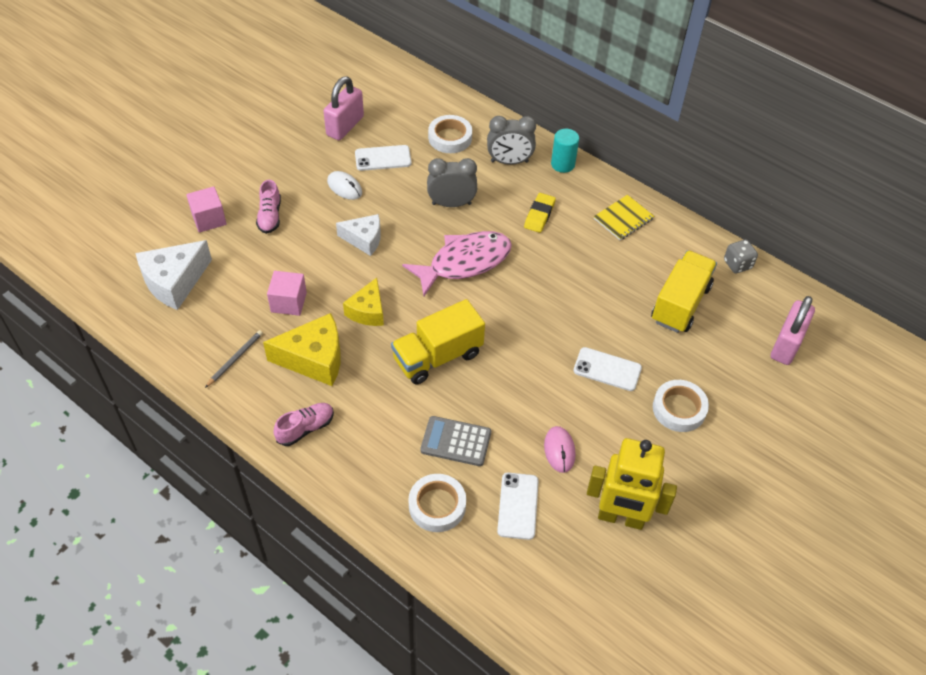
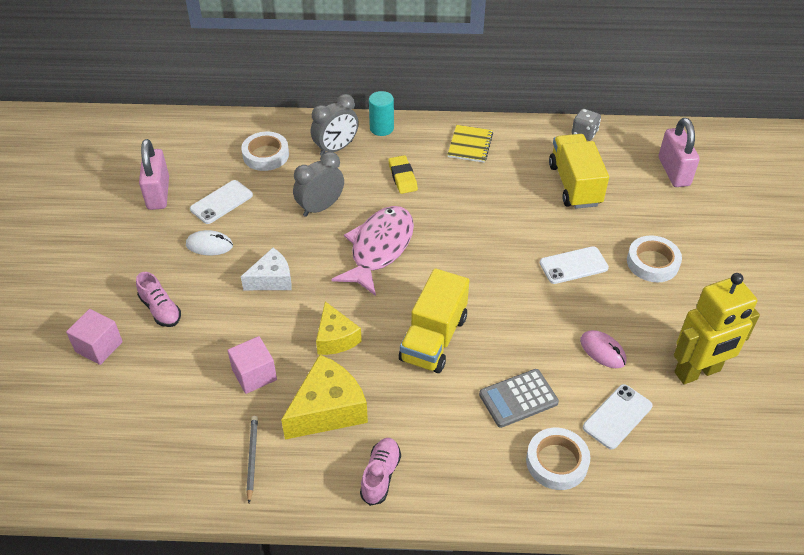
camera: 35 degrees left, 5 degrees down
white cheese [135,240,212,310] -> none
white phone [497,472,539,540] -> white phone turned 75 degrees clockwise [583,384,652,449]

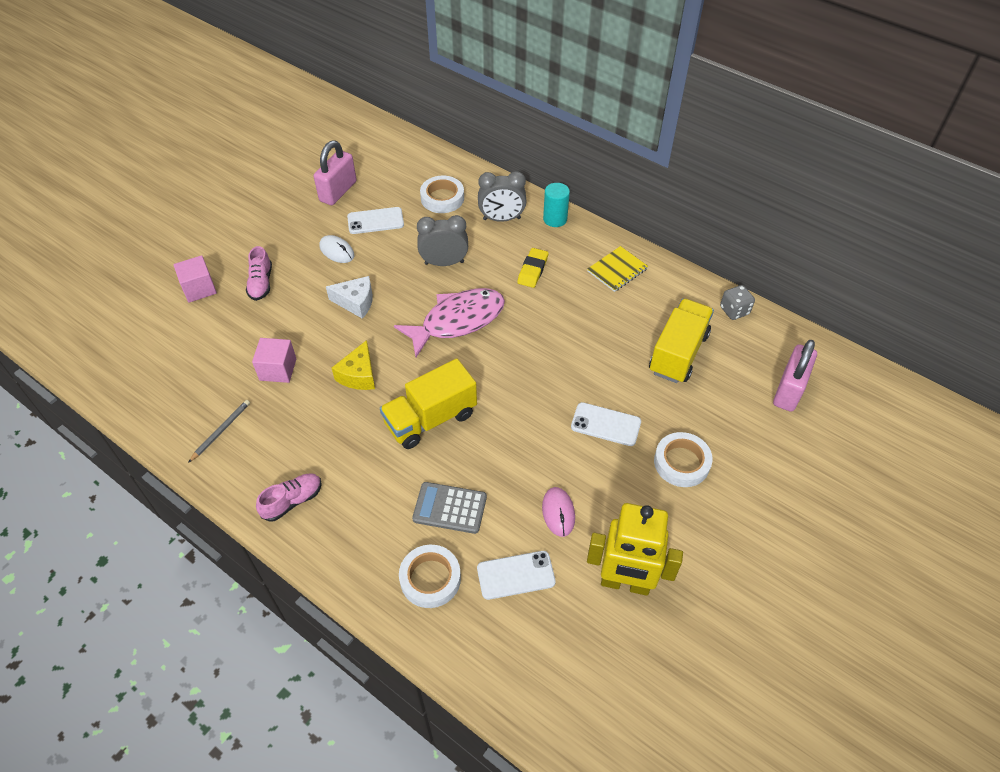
camera: 35 degrees right, 5 degrees up
yellow cheese [281,354,368,440] -> none

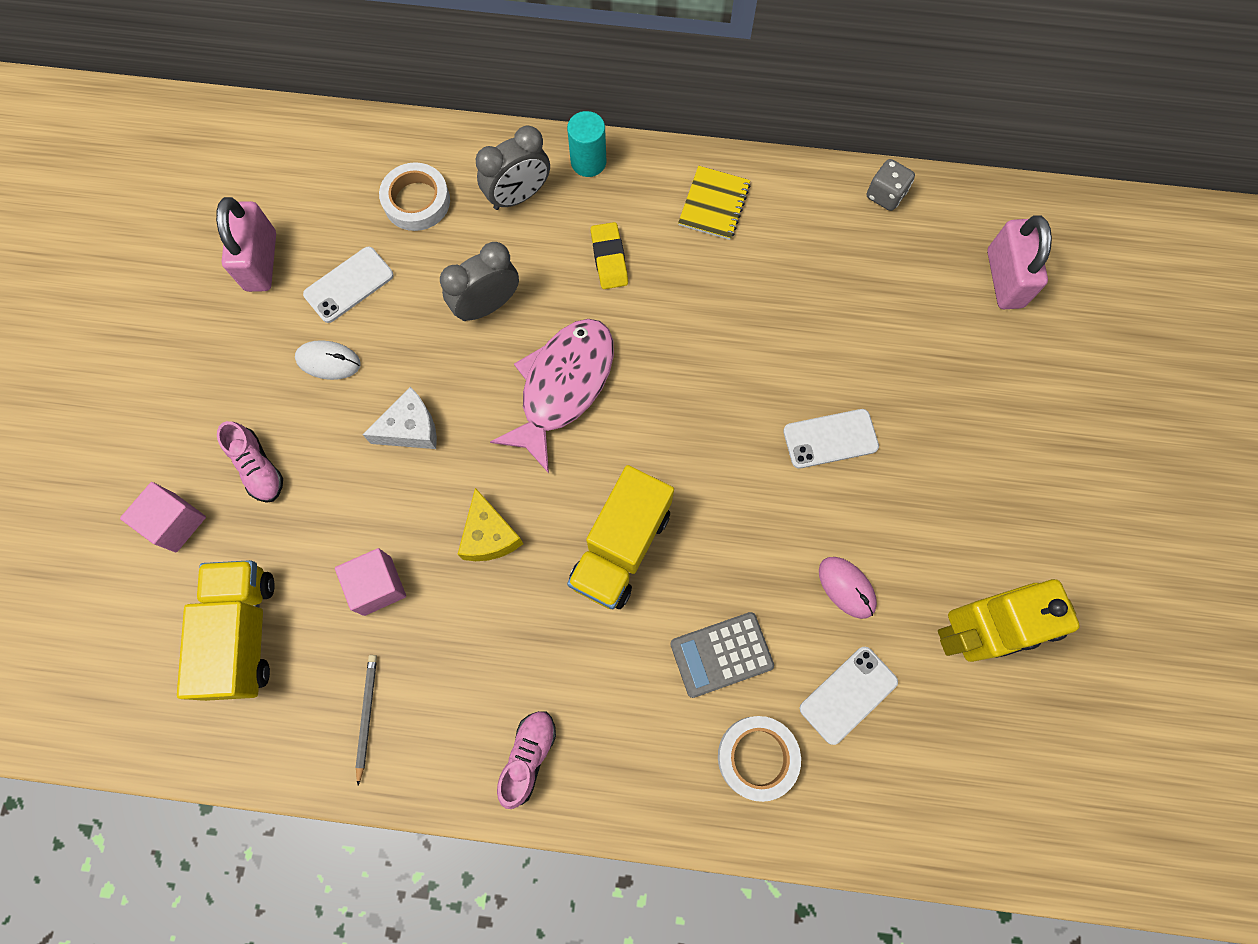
camera: 30 degrees left, 20 degrees up
yellow truck [649,299,714,383] -> yellow truck moved to [177,560,275,701]
white tape [654,432,713,487] -> none

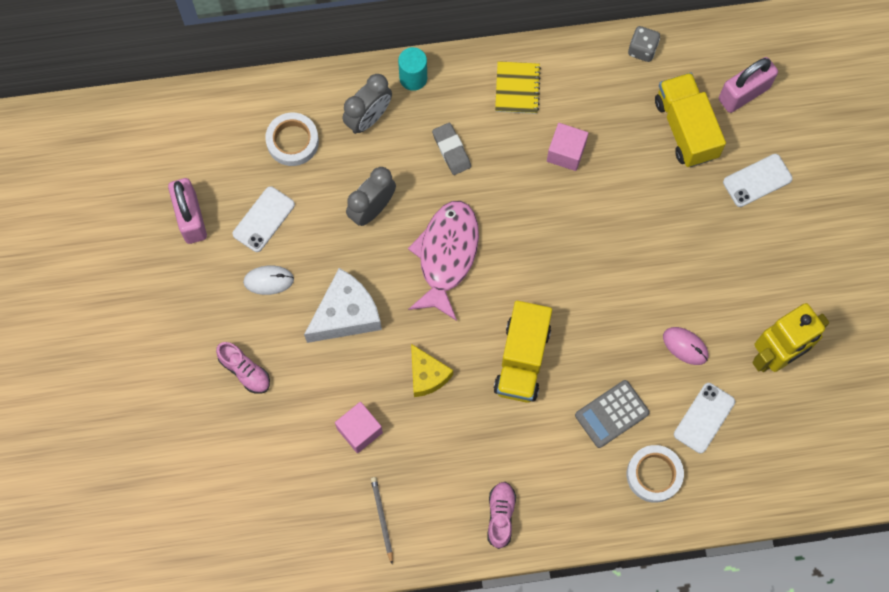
camera: 15 degrees left, 0 degrees up
pink cube [120,482,206,553] -> pink cube moved to [547,123,588,171]
yellow truck [177,560,275,701] -> yellow truck moved to [655,73,726,167]
white cheese [363,387,437,449] -> white cheese [304,268,382,343], size x1.54
yellow eraser [591,222,628,289] -> grey eraser [432,123,471,175]
white phone [783,409,879,469] -> white phone moved to [723,154,792,207]
pink padlock [987,215,1052,309] -> pink padlock turned 75 degrees clockwise [719,57,778,113]

